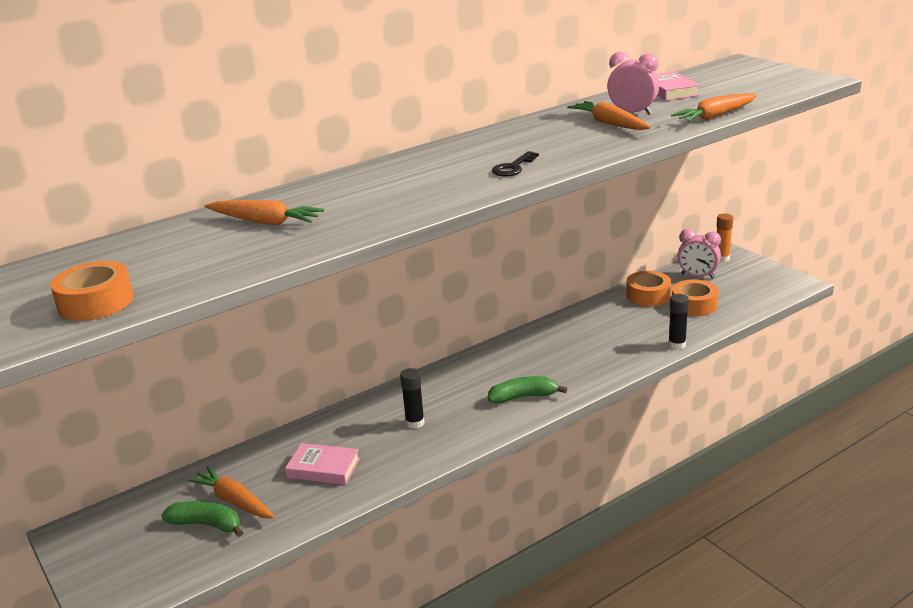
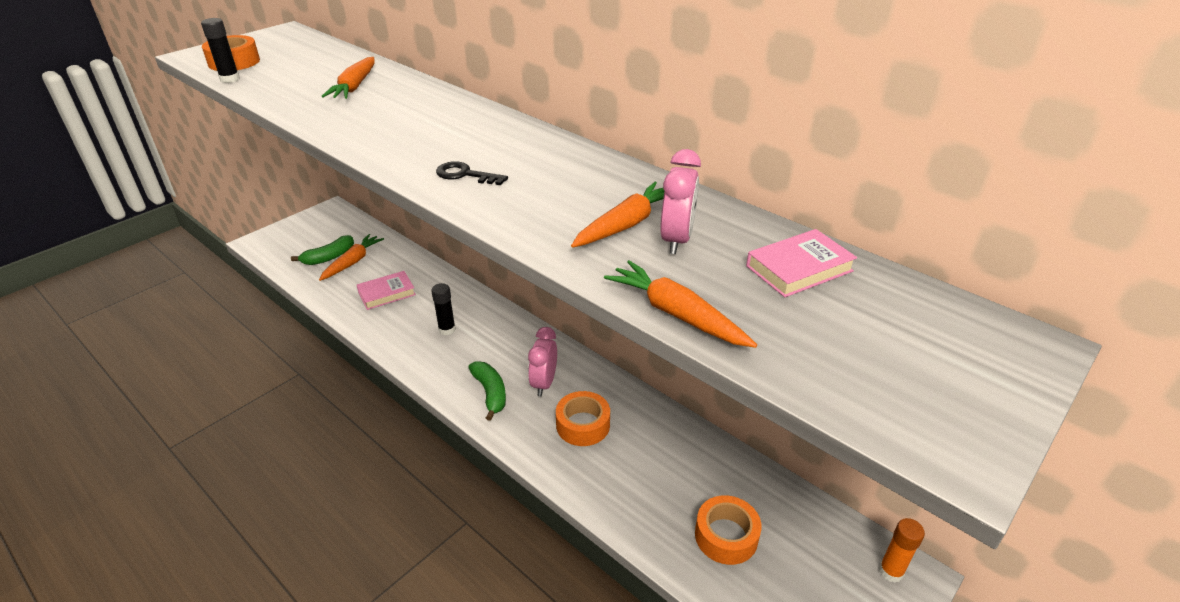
camera: 75 degrees right, 10 degrees up
green banana [161,501,243,537] -> green banana turned 45 degrees clockwise [291,235,354,265]
pink book [285,443,360,485] -> pink book turned 60 degrees clockwise [357,271,416,310]
orange tape [626,271,671,306] -> orange tape moved to [556,391,610,446]
black glue stick [668,294,689,349] -> black glue stick moved to [201,18,240,83]
pink clock [677,229,721,279] -> pink clock moved to [528,327,557,396]

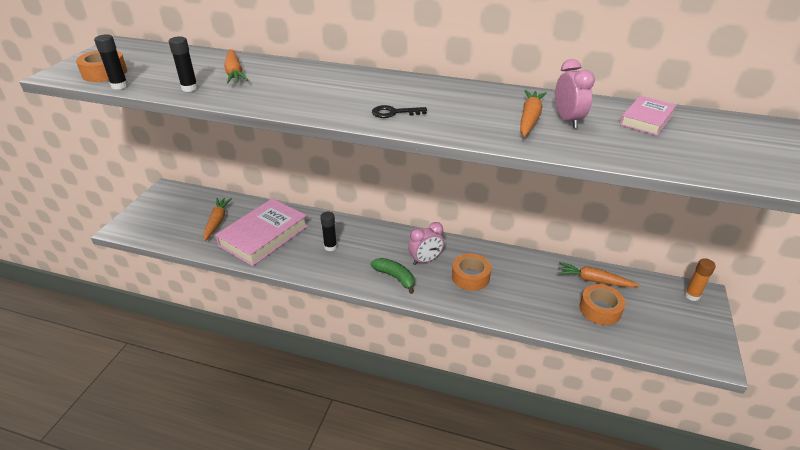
camera: 25 degrees left, 0 degrees up
green banana [291,235,354,265] -> none
pink book [357,271,416,310] -> pink book [215,198,308,266], size x1.92
pink clock [528,327,557,396] -> pink clock turned 105 degrees counterclockwise [408,222,444,265]
orange carrot [604,260,757,348] -> orange carrot moved to [558,262,640,287]
none -> black glue stick [169,36,198,92]

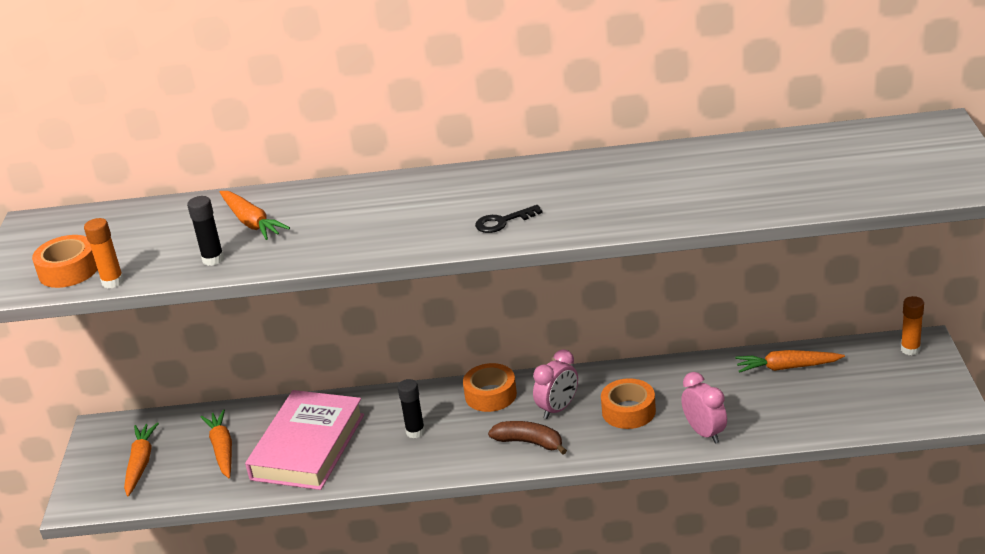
camera: 15 degrees left, 5 degrees down
black glue stick [94,34,128,89] -> orange glue stick [84,218,124,288]
green banana [371,258,415,294] -> brown banana [488,421,567,454]
orange carrot [520,90,547,137] -> orange carrot moved to [124,422,159,497]
pink clock [555,59,595,128] -> pink clock moved to [681,372,727,444]
orange tape [579,284,625,325] -> orange tape moved to [463,363,517,412]
pink book [620,96,676,136] -> none

